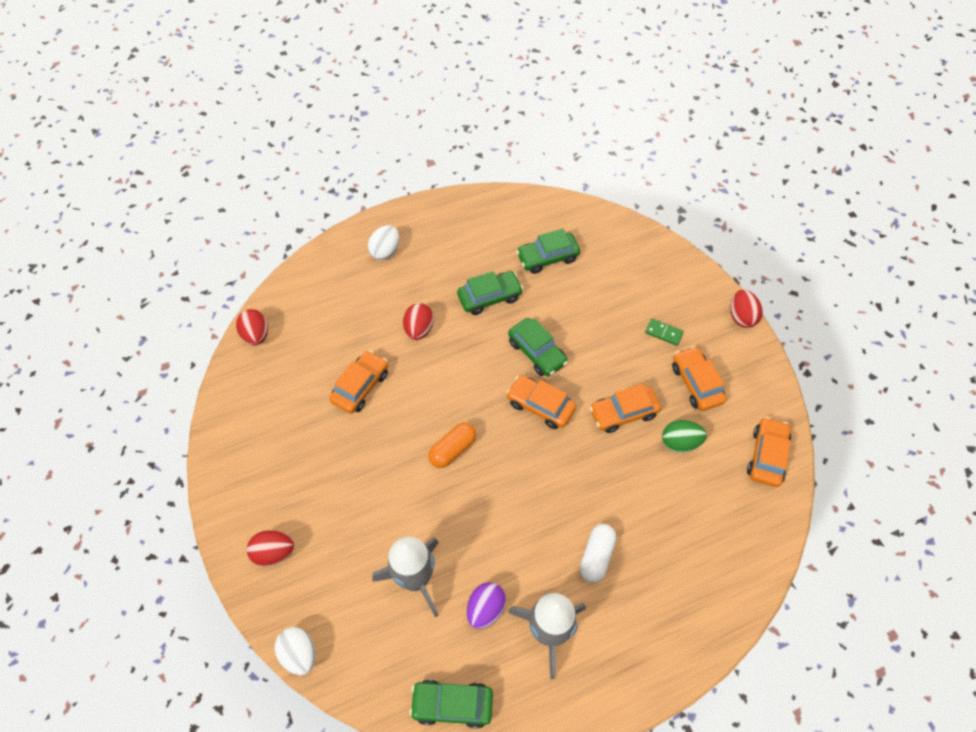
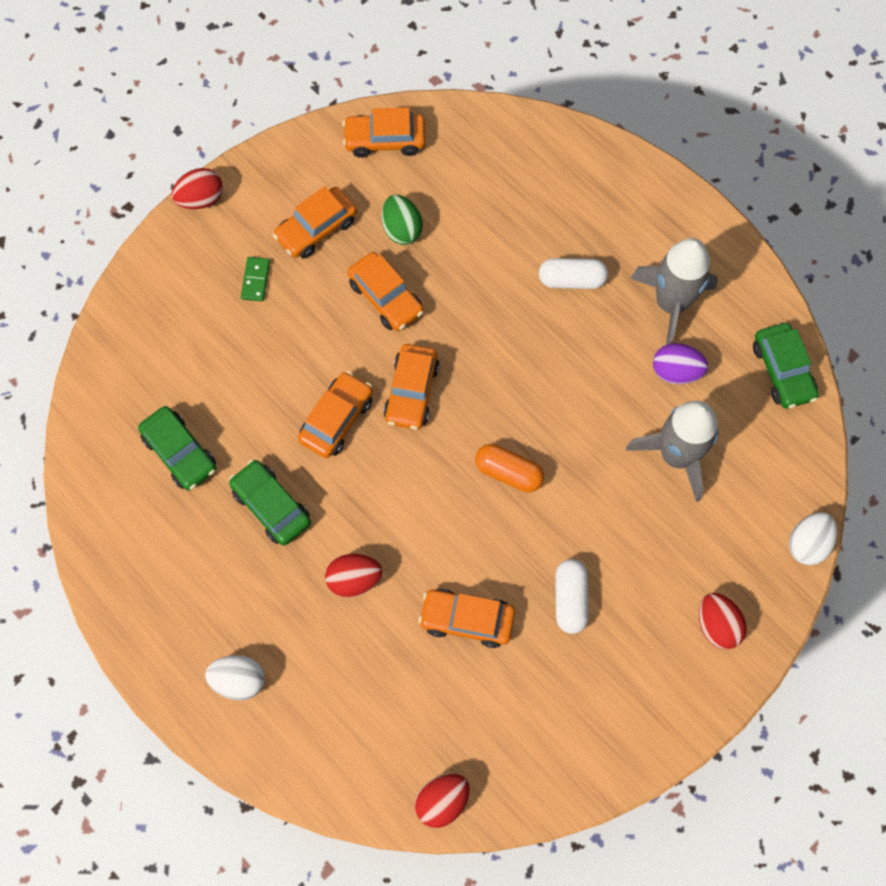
camera: 110 degrees left, 10 degrees up
green car [508,318,568,377] -> orange car [298,371,373,458]
none -> white capsule [555,559,589,634]

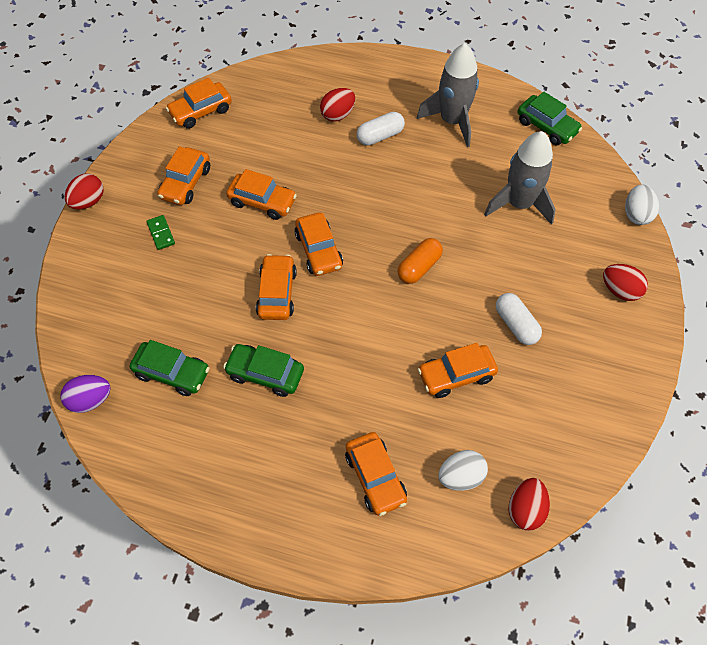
camera: 30 degrees left, 10 degrees down
white egg [205,655,265,701] -> white egg moved to [438,450,488,491]
red egg [325,554,382,598] -> red egg moved to [320,88,355,121]
green egg [382,195,423,245] -> none
orange capsule [475,444,544,492] -> orange capsule turned 45 degrees counterclockwise [397,238,443,284]
purple egg [653,343,708,384] -> purple egg moved to [61,375,111,413]
none -> orange car [345,432,407,516]

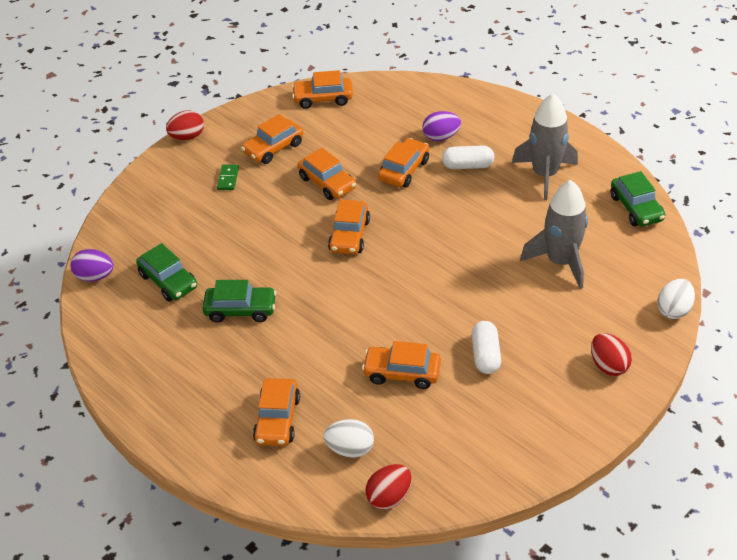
camera: 30 degrees right, 15 degrees down
green car [223,344,304,397] -> green car turned 135 degrees clockwise [202,280,276,323]
orange car [256,254,297,320] -> orange car moved to [378,138,429,188]
red egg [320,88,355,121] -> purple egg [422,111,461,141]
orange capsule [397,238,443,284] -> none

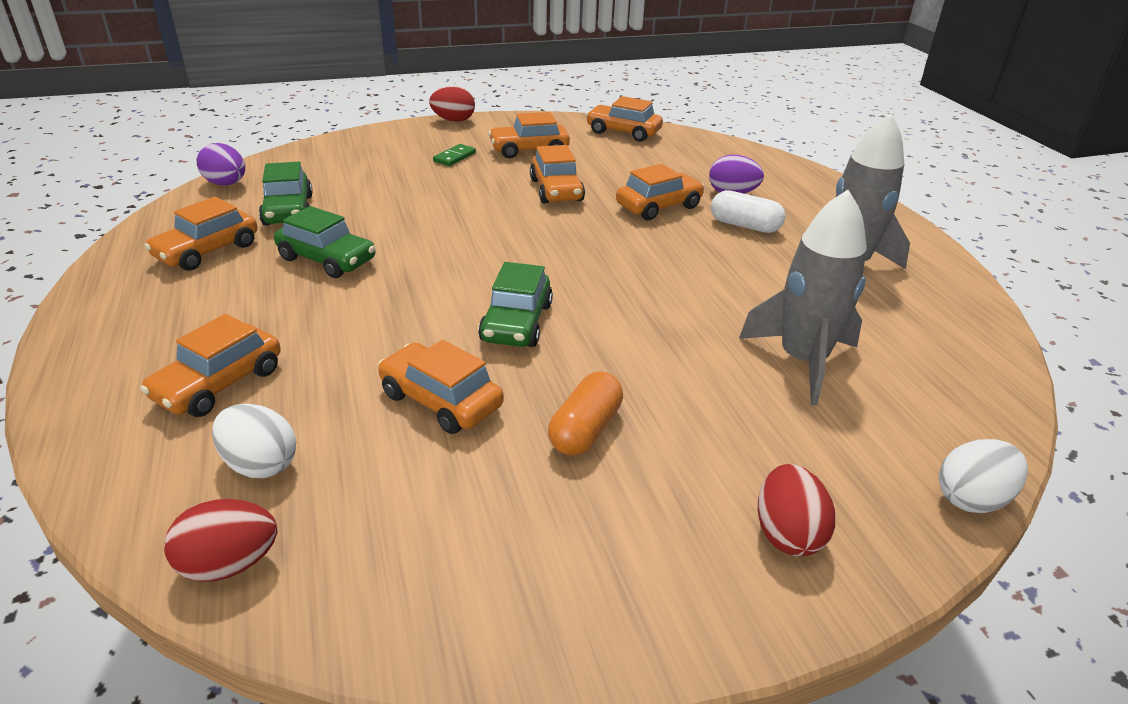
camera: 25 degrees right, 10 degrees down
orange car [328,199,370,254] -> orange car moved to [144,197,258,271]
white capsule [472,321,501,374] -> orange capsule [548,371,623,456]
green car [611,171,665,227] -> green car moved to [478,262,553,347]

